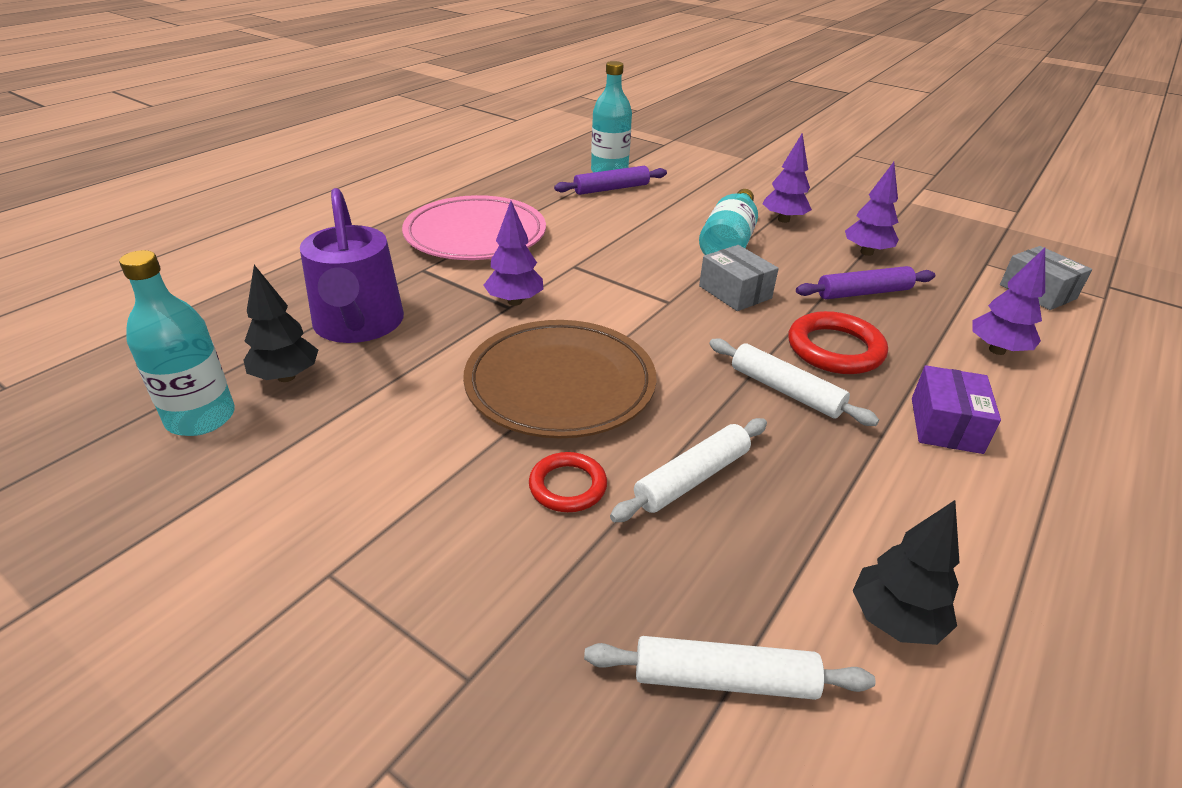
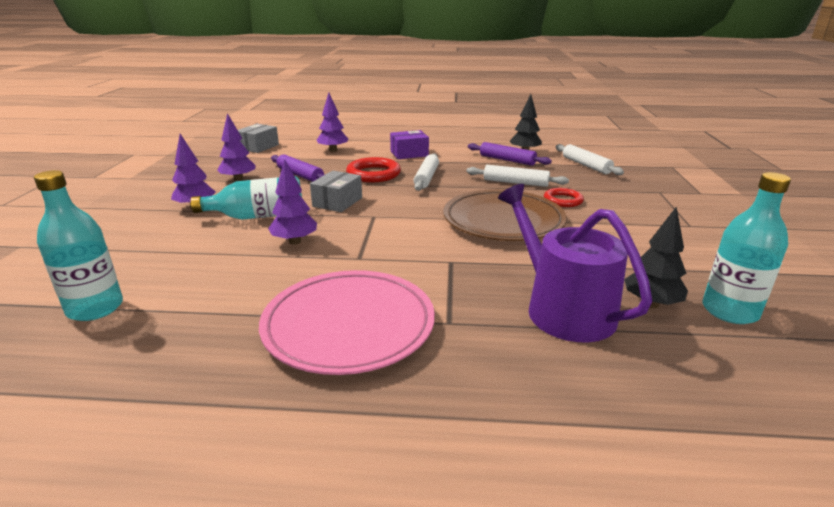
camera: 120 degrees left, 10 degrees down
purple watering can [300,188,404,343] -> purple watering can turned 75 degrees counterclockwise [498,184,652,342]
purple tree [484,201,543,306] -> purple tree moved to [268,159,317,245]
purple rolling pin [554,166,667,195] -> purple rolling pin moved to [468,142,552,166]

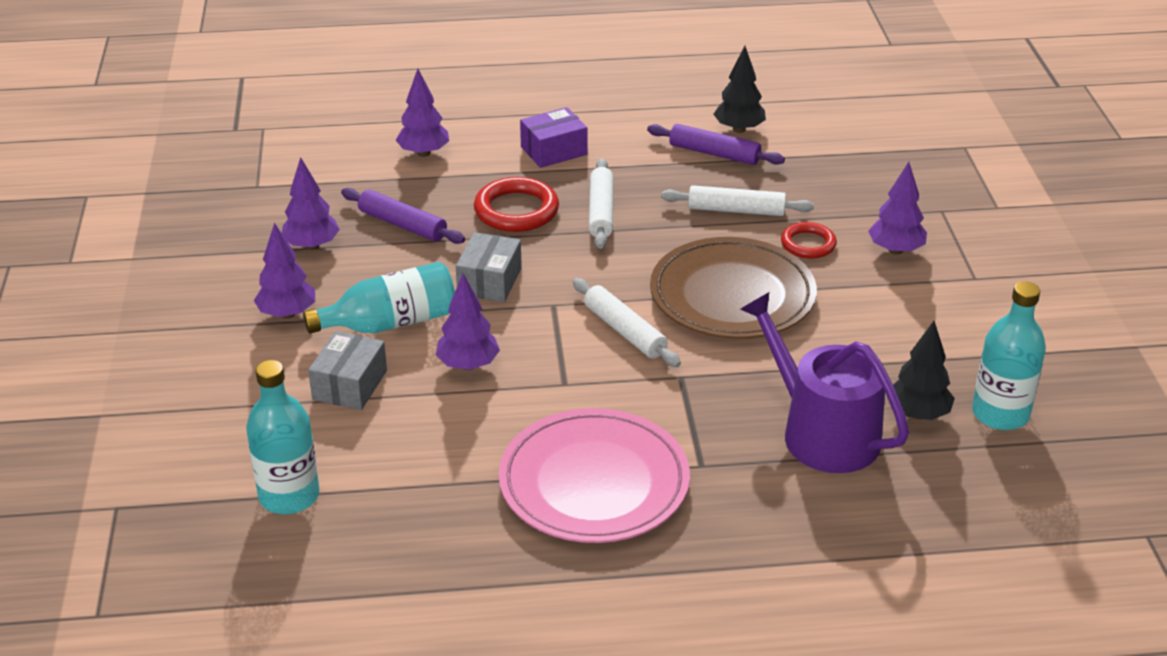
camera: 10 degrees left, 10 degrees up
grey box [238,124,279,153] -> grey box moved to [308,331,387,410]
white rolling pin [555,144,624,175] -> white rolling pin moved to [573,278,681,367]
none -> purple tree [868,162,927,255]

